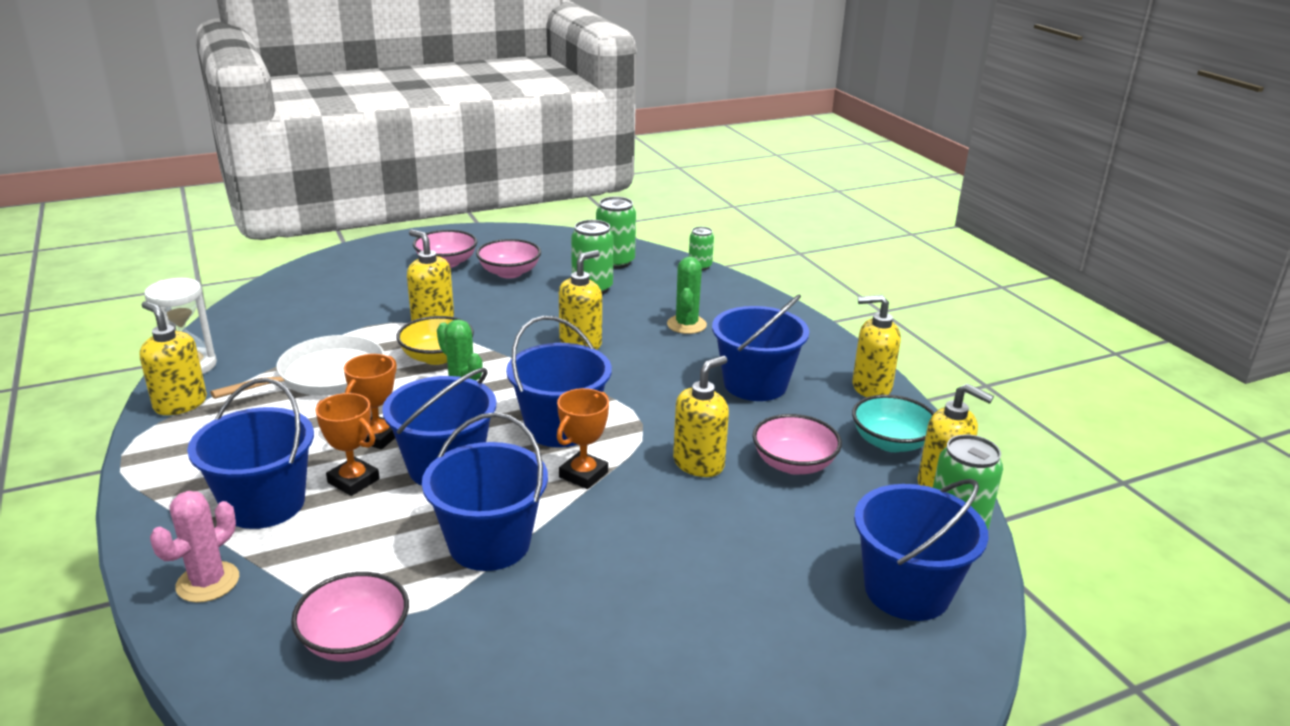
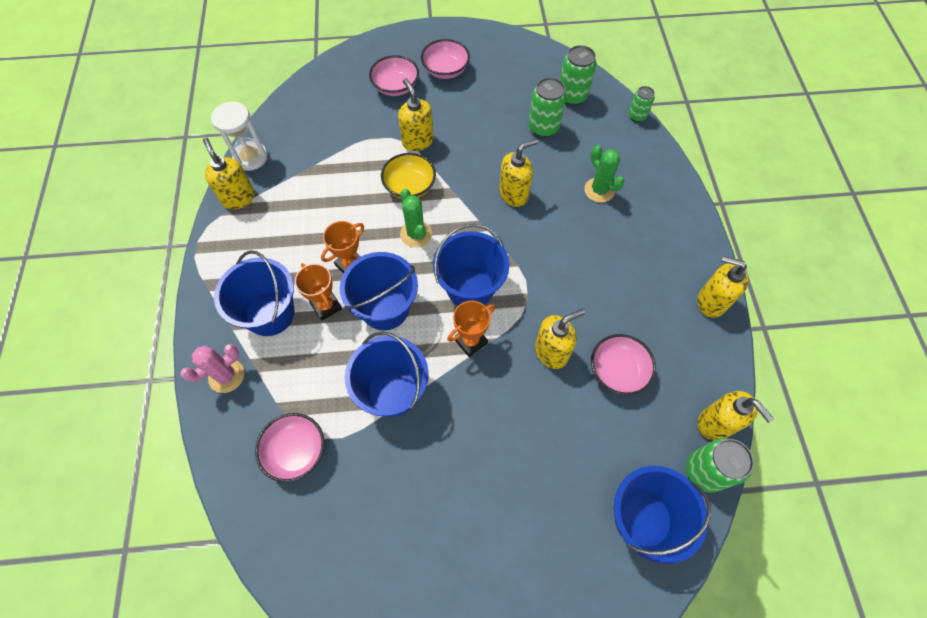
camera: 20 degrees right, 35 degrees up
white pan [210,335,385,399] -> none
pink bowl [476,239,541,278] -> pink bowl moved to [369,55,419,96]
green cactus [667,257,707,334] -> green cactus turned 60 degrees counterclockwise [584,145,624,203]
blue bucket [712,294,809,401] -> none
turquoise bowl [852,395,934,452] -> none

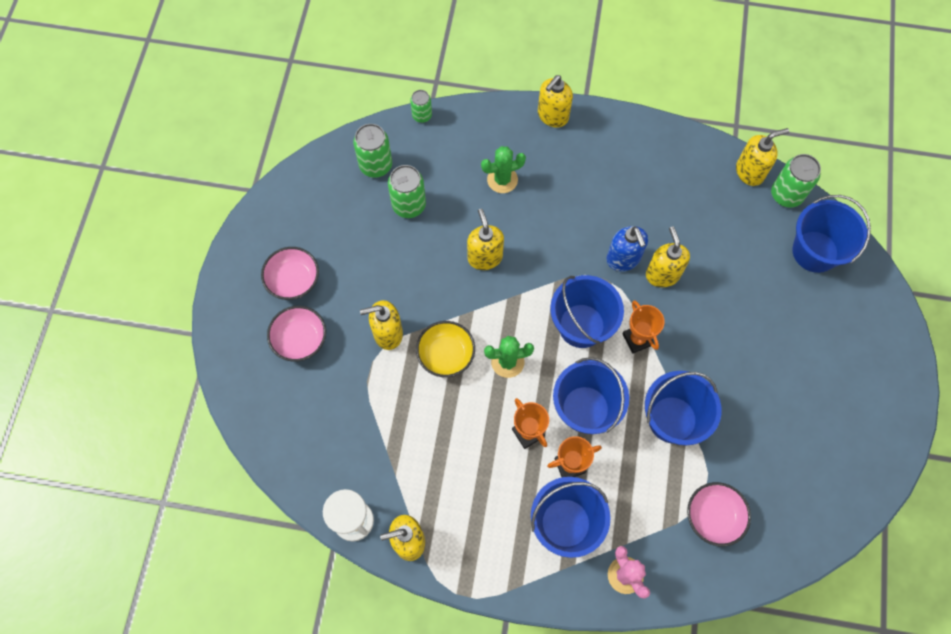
camera: 75 degrees left, 5 degrees up
pink bowl [591,334,656,395] -> none
yellow soap dispenser [697,256,748,317] -> yellow soap dispenser moved to [538,75,573,127]
none -> blue soap dispenser [606,226,648,271]

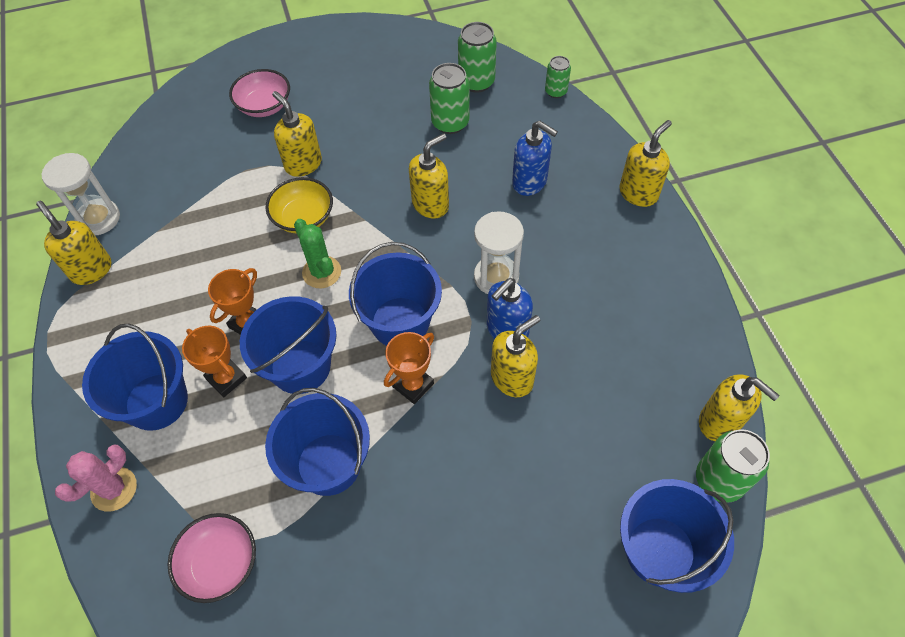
camera: 65 degrees right, 10 degrees down
pink bowl [261,247,319,300] -> none
green cactus [481,146,526,193] -> blue soap dispenser [512,121,558,196]
yellow soap dispenser [538,75,573,127] -> yellow soap dispenser turned 120 degrees clockwise [619,120,672,207]
none -> white hourglass [474,211,524,294]

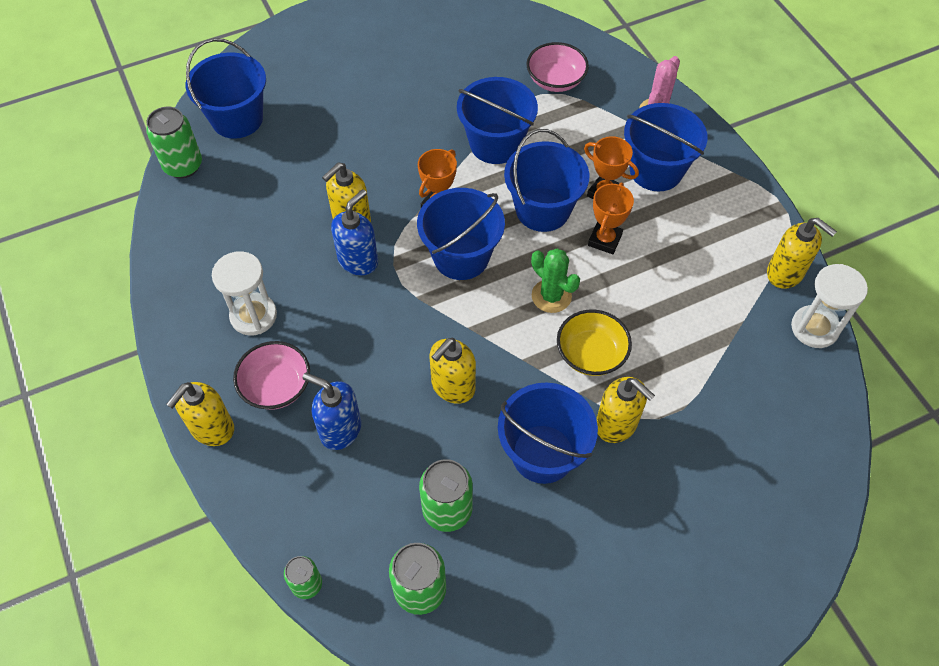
camera: 170 degrees right, 0 degrees up
pink bowl [229,69,290,117] -> pink bowl moved to [233,341,310,410]
white hourglass [474,211,524,294] -> white hourglass moved to [212,251,277,336]
yellow soap dispenser [699,374,780,441] -> none
none -> blue bucket [498,383,598,484]

